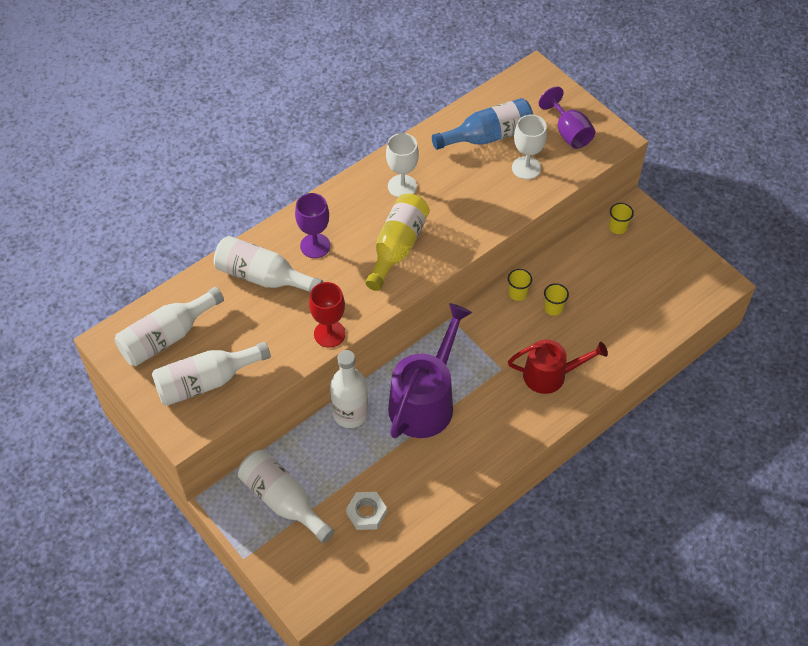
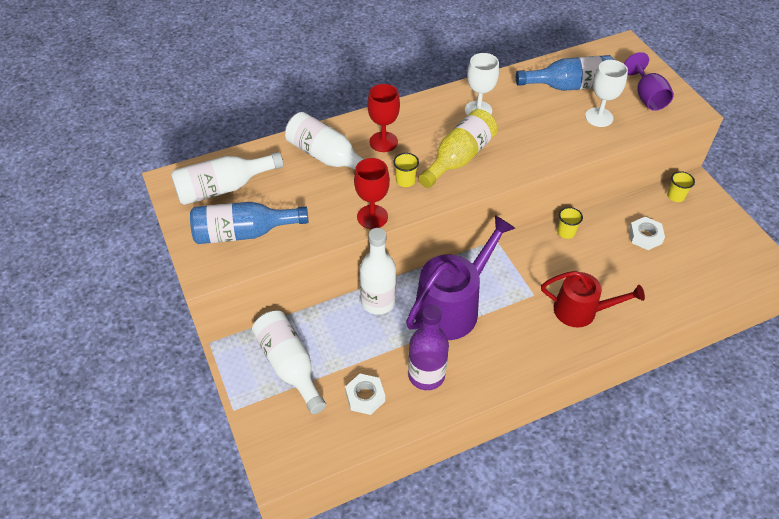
camera: 15 degrees right, 5 degrees down
white bottle [152,342,271,406] -> blue bottle [190,202,309,244]
purple goblet [295,193,331,258] -> red goblet [367,84,400,152]
yellow cup [544,283,569,316] -> yellow cup moved to [393,153,419,187]
none -> purple bottle [408,304,449,390]
none -> white nut [629,217,665,250]

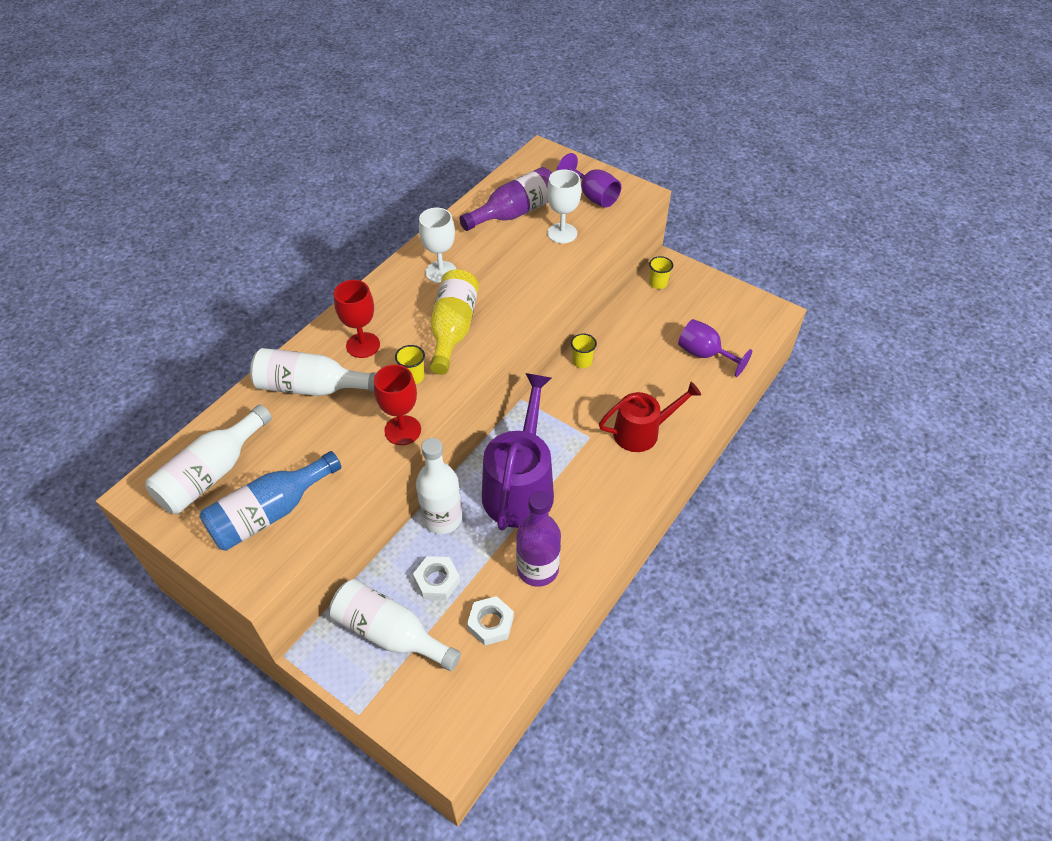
camera: 30 degrees left, 0 degrees up
blue bottle [516,55,614,91] -> purple bottle [459,167,552,231]
white nut [629,217,665,250] -> white nut moved to [413,556,460,600]
none -> purple goblet [678,319,752,377]

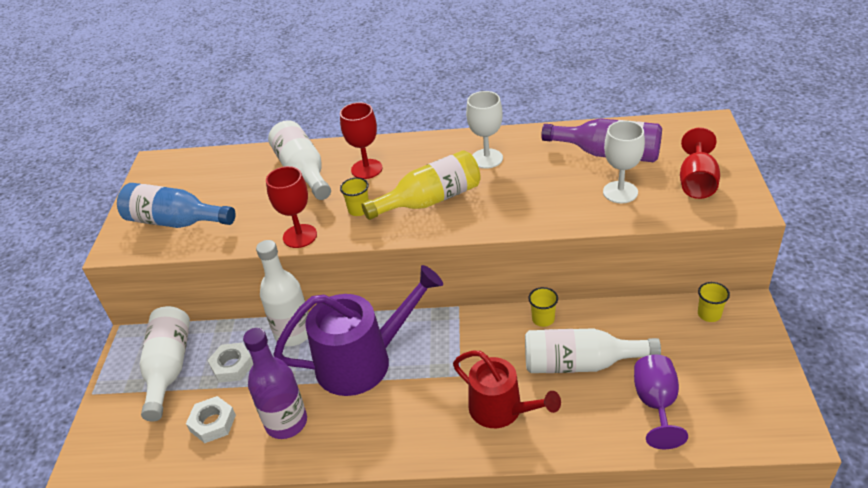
camera: 60 degrees right, 10 degrees down
white bottle [145,404,272,514] -> white bottle moved to [525,328,661,373]
purple goblet [556,153,621,208] -> red goblet [680,128,720,199]

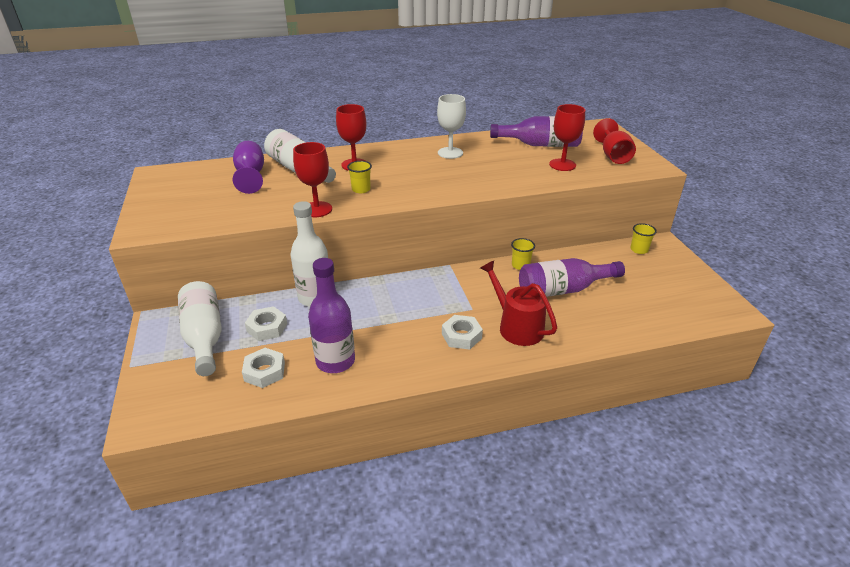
camera: 20 degrees left, 5 degrees down
blue bottle [117,183,235,228] -> none
purple watering can [273,265,443,396] -> none
yellow bottle [362,150,481,220] -> none
red watering can [453,351,561,428] -> red watering can turned 150 degrees counterclockwise [480,261,557,346]
white bottle [525,328,661,373] -> purple bottle [519,258,625,297]
white goblet [603,121,645,203] -> red goblet [549,104,585,171]
purple goblet [634,355,688,449] -> purple goblet moved to [233,141,264,194]
none -> white nut [442,315,483,350]

